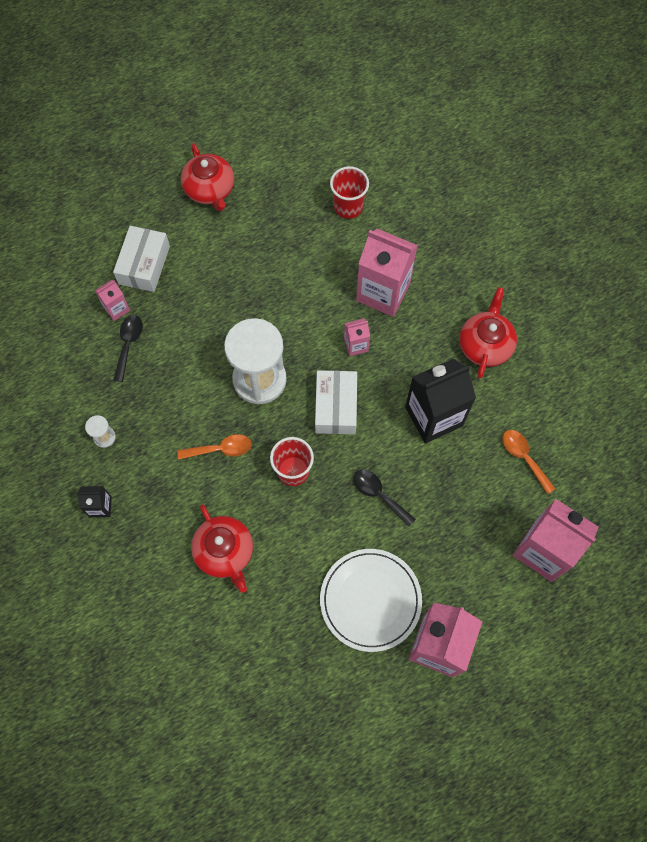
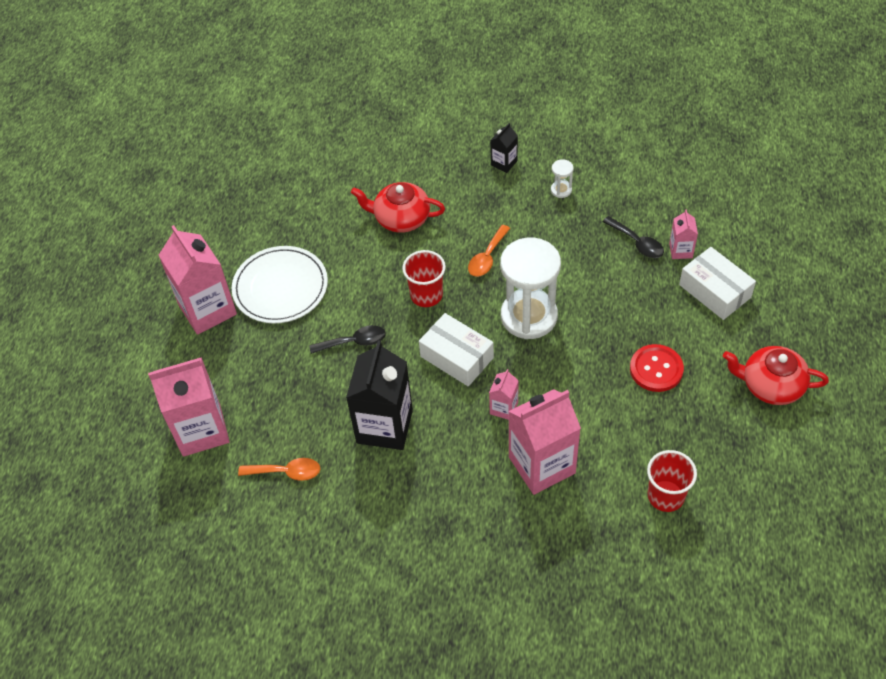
camera: 130 degrees right, 15 degrees down
red teapot [459,287,517,378] -> none
none -> red button [630,344,684,392]

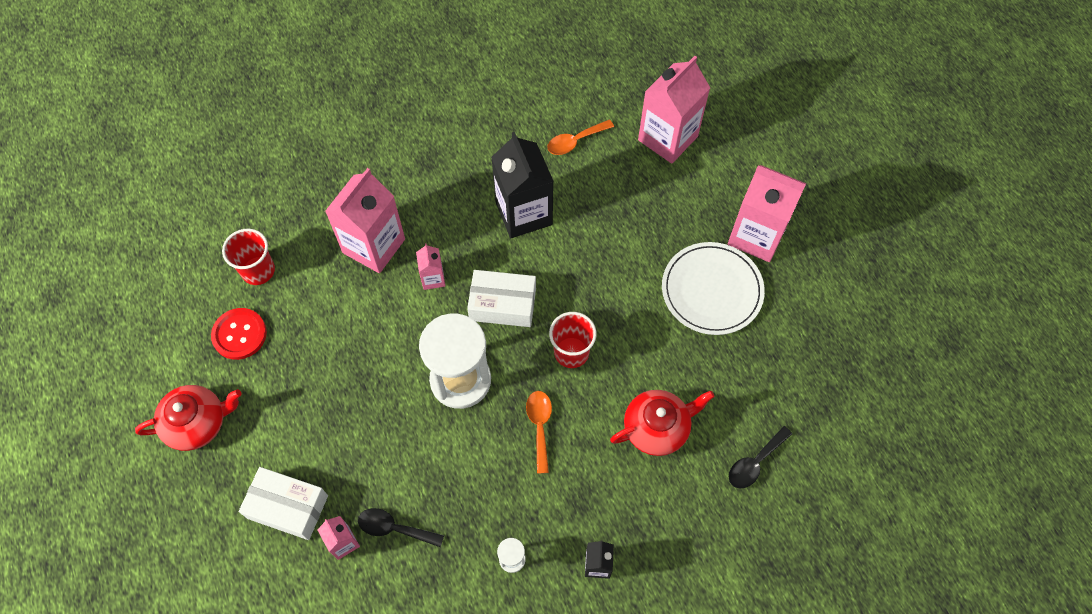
camera: 145 degrees right, 10 degrees up
black spoon [309,325,386,354] -> black spoon moved to [729,426,792,489]
red button [630,344,684,392] -> red button moved to [211,308,267,360]

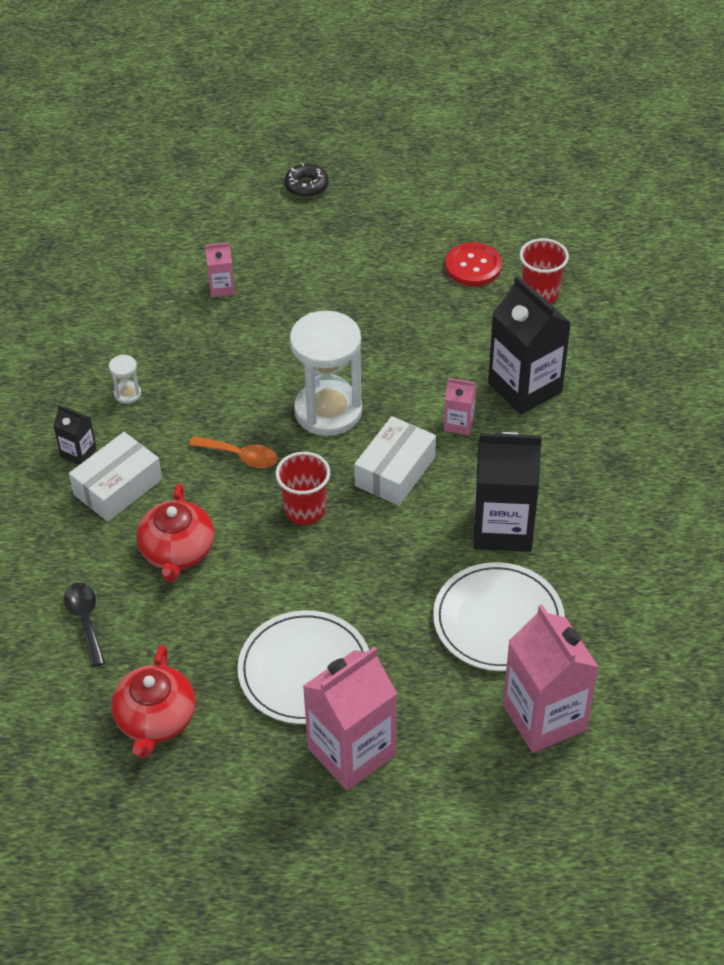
camera: 115 degrees right, 15 degrees down
red teapot [135,385,241,451] -> red teapot moved to [111,645,195,758]
white box [239,467,328,540] -> white box moved to [69,432,162,522]
pink carton [325,168,405,273] -> black carton [488,276,571,415]
black spoon [358,508,444,547] -> none
orange spoon [547,120,614,155] -> none
none -> black donut [284,163,329,198]
none -> white plate [433,562,565,671]

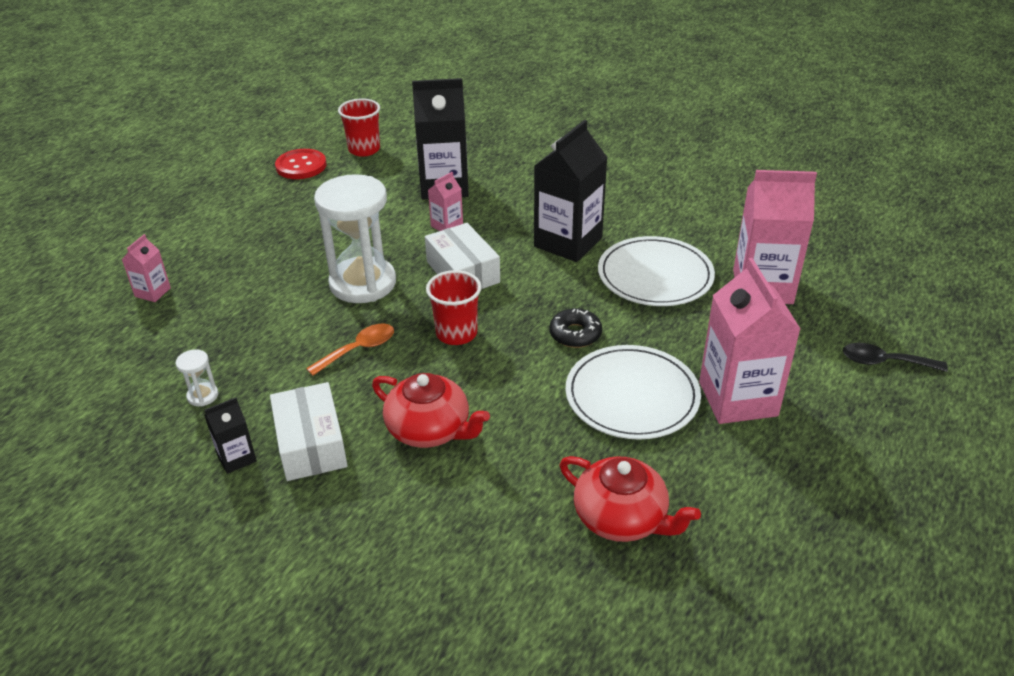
camera: 60 degrees left, 10 degrees down
black spoon [64,582,105,667] -> black spoon moved to [843,343,948,372]
black donut [284,163,329,198] -> black donut moved to [549,308,602,348]

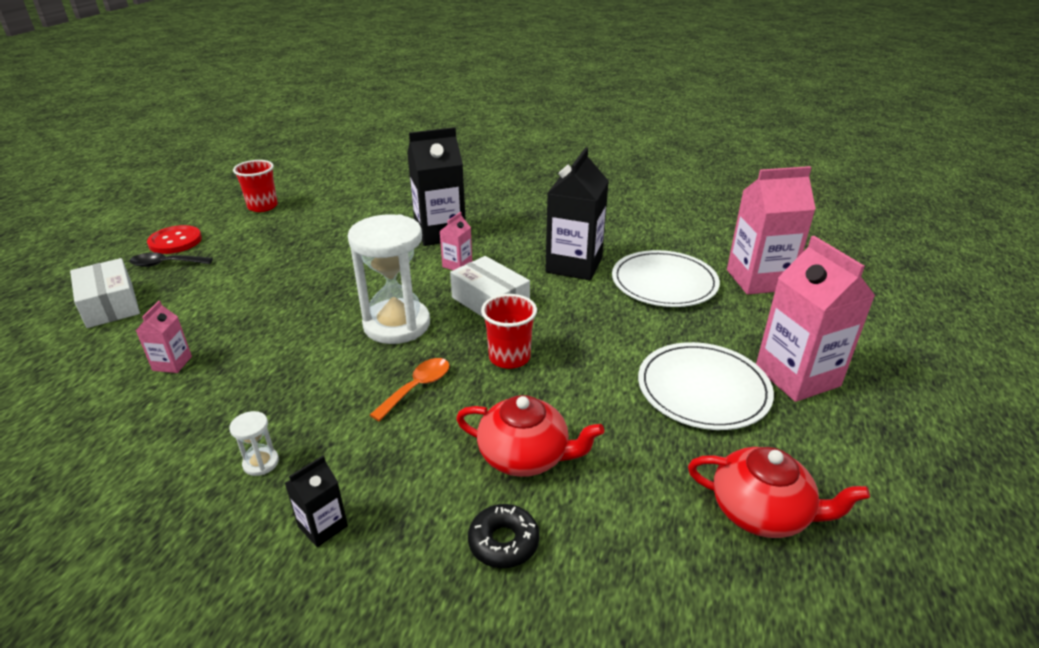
camera: 15 degrees left, 5 degrees down
white box [270,382,348,481] -> white box moved to [70,258,140,328]
red button [275,149,326,179] -> red button moved to [147,225,202,254]
red cup [338,98,380,157] -> red cup moved to [233,160,278,212]
black donut [549,308,602,348] -> black donut moved to [468,504,540,568]
black spoon [843,343,948,372] -> black spoon moved to [130,252,213,267]

